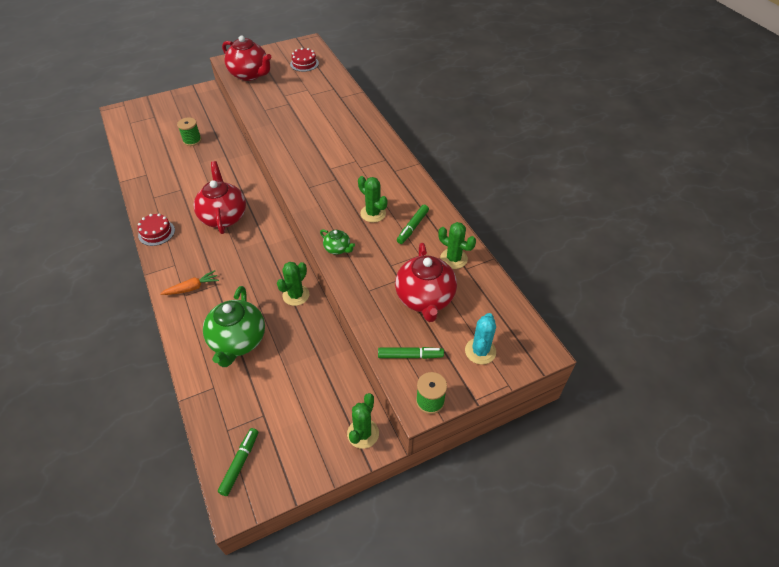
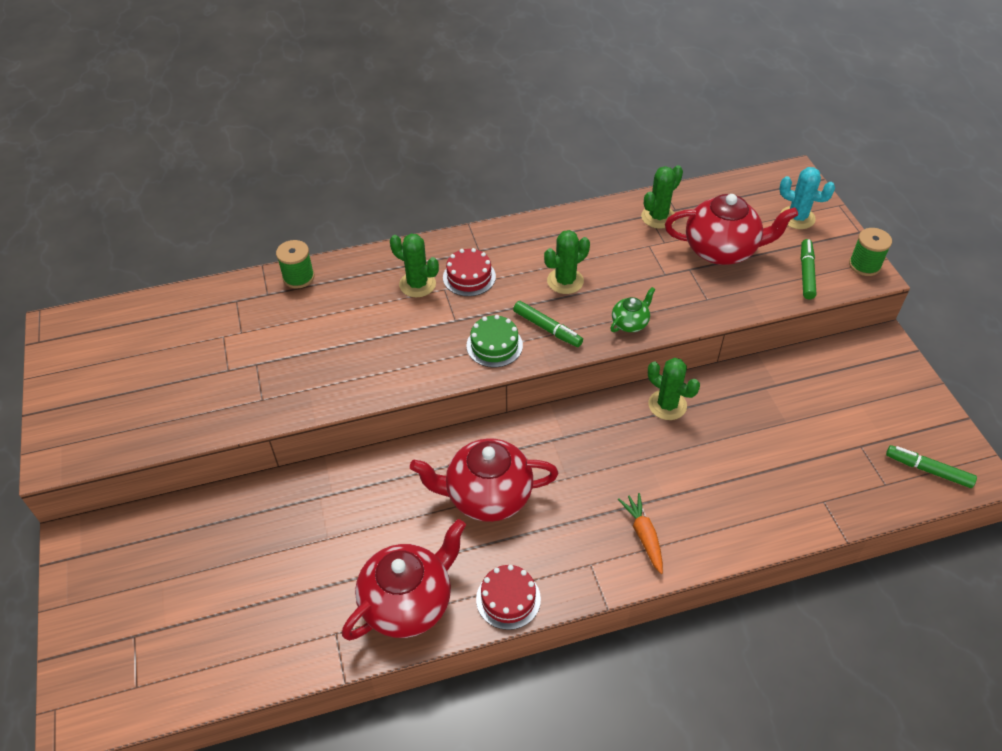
camera: 80 degrees left, 0 degrees up
green spool [177,117,202,146] -> green spool moved to [276,240,314,289]
green teapot [203,286,265,367] -> none
red teapot [222,35,271,81] -> red teapot moved to [342,519,466,640]
red cake [290,48,319,72] -> red cake moved to [443,248,496,296]
green cactus [347,393,379,449] -> green cactus moved to [390,234,439,297]
green marker [397,205,429,244] -> green marker moved to [513,301,583,347]
none -> green cake [466,315,523,367]

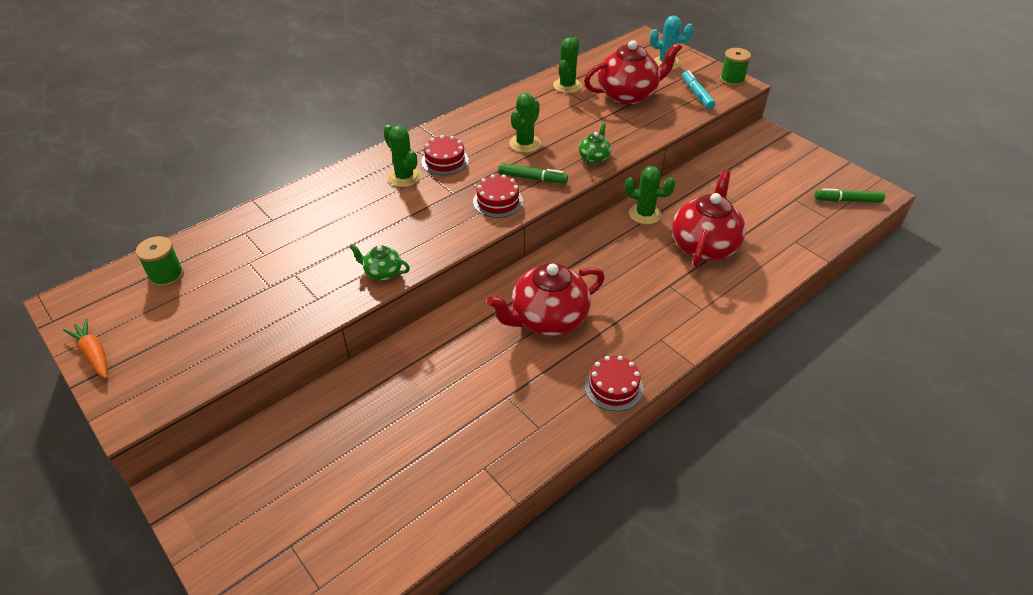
camera: 25 degrees left, 5 degrees down
green spool [276,240,314,289] -> green spool moved to [136,236,184,287]
red teapot [342,519,466,640] -> red teapot moved to [672,170,746,267]
green cactus [390,234,439,297] -> green cactus turned 45 degrees clockwise [383,125,421,187]
green cake [466,315,523,367] -> red cake [473,174,523,218]
orange carrot [618,493,663,574] -> orange carrot moved to [63,318,108,379]
green marker [801,239,816,299] -> turquoise marker [682,70,715,109]
none -> green teapot [349,244,410,281]

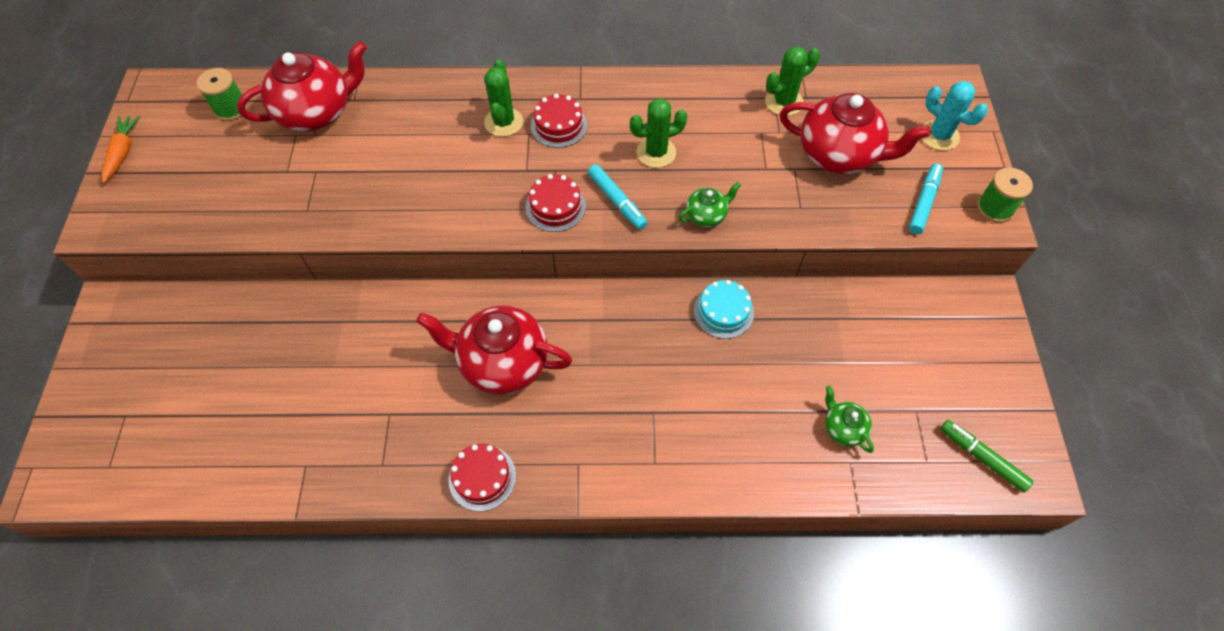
camera: 40 degrees right, 15 degrees up
green teapot [349,244,410,281] -> green teapot moved to [825,386,874,453]
green marker [498,163,568,184] -> turquoise marker [588,164,647,230]
green cactus [625,166,675,224] -> turquoise cake [694,280,754,339]
red teapot [672,170,746,267] -> red teapot moved to [237,41,367,132]

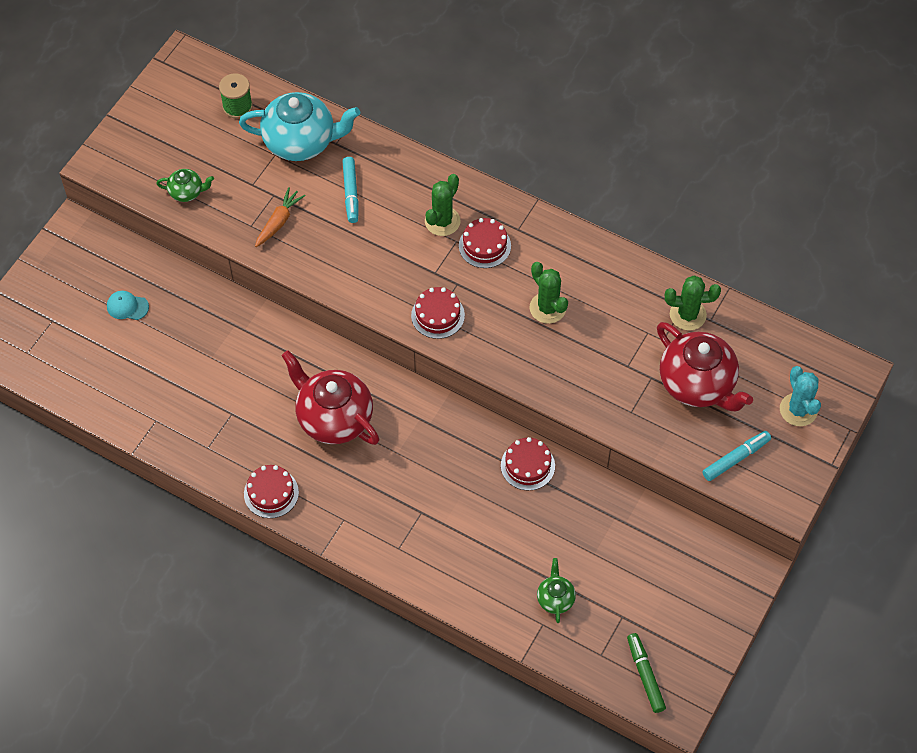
camera: 30 degrees right, 0 degrees up
orange carrot [101,116,141,183] -> orange carrot moved to [255,187,306,247]
red teapot [237,41,367,132] -> turquoise teapot [239,92,360,161]
turquoise marker [588,164,647,230] -> turquoise marker moved to [343,157,359,223]
green cactus [630,98,688,168] -> green cactus turned 45 degrees clockwise [530,262,568,324]
green teapot [679,182,741,227] -> green teapot moved to [156,169,214,202]
turquoise cake [694,280,754,339] -> red cake [501,437,555,491]
green spool [977,167,1033,223] -> none
none -> turquoise cap [107,291,149,320]

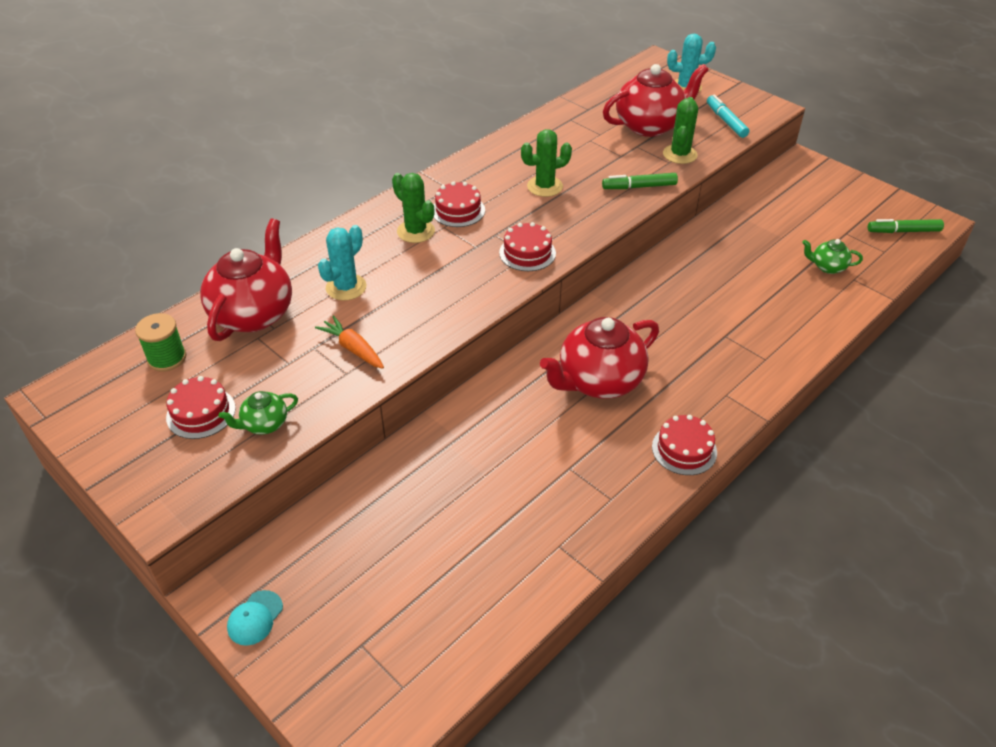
camera: 75 degrees left, 15 degrees down
turquoise cap [107,291,149,320] -> turquoise cap moved to [227,590,283,646]
green teapot [156,169,214,202] -> green teapot turned 135 degrees counterclockwise [219,391,298,435]
turquoise teapot [239,92,360,161] -> red teapot [200,219,292,341]
turquoise marker [343,157,359,223] -> turquoise cactus [318,225,366,301]
red cake [501,437,555,491] -> red cake moved to [166,376,236,439]
green cactus [665,275,721,330] -> green cactus moved to [663,97,698,164]
none -> green marker [602,173,678,189]

